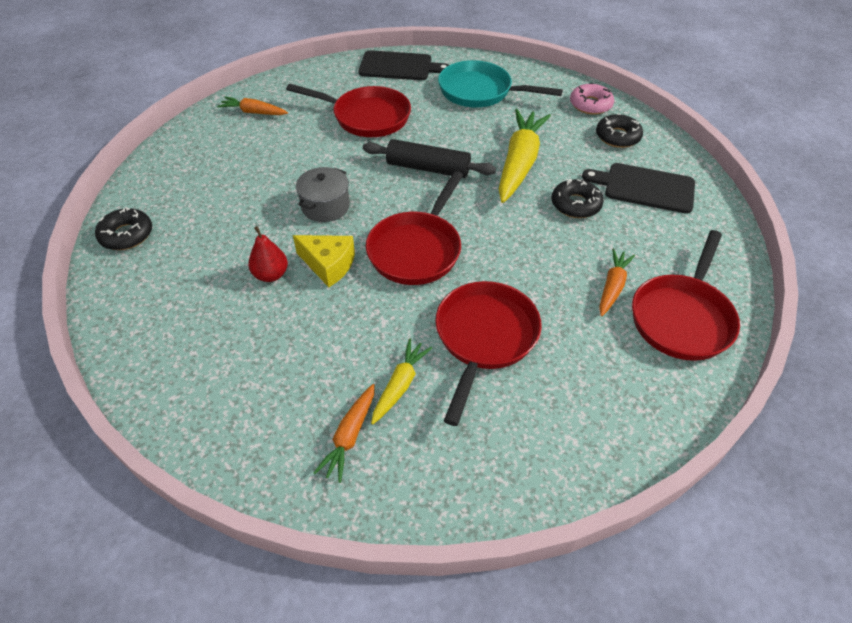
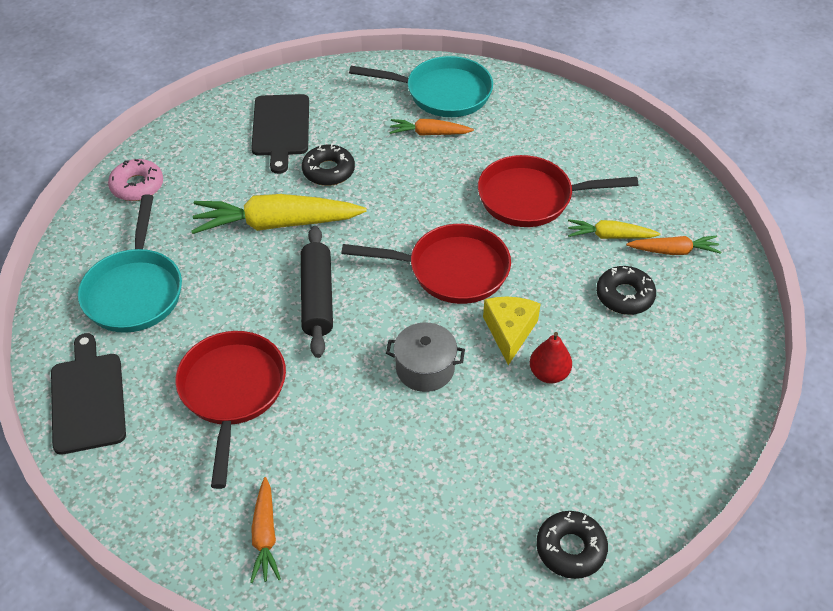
camera: 110 degrees left, 0 degrees up
black donut [596,114,643,148] -> black donut moved to [596,266,656,315]
red pan [632,230,740,361] -> turquoise pan [349,56,493,117]

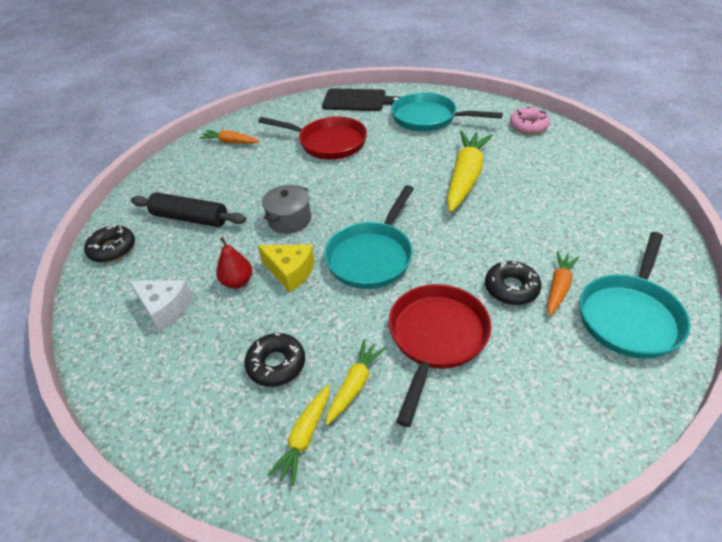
camera: 115 degrees right, 5 degrees down
black cutting board [251,94,309,174] -> none
black rolling pin [301,226,333,358] -> black rolling pin moved to [131,192,246,227]
black donut [302,144,355,186] -> black donut moved to [485,261,542,305]
red pan [341,224,511,304] -> turquoise pan [324,185,414,289]
orange carrot [626,236,721,255] -> yellow carrot [267,384,330,486]
none -> white cheese [129,280,193,331]

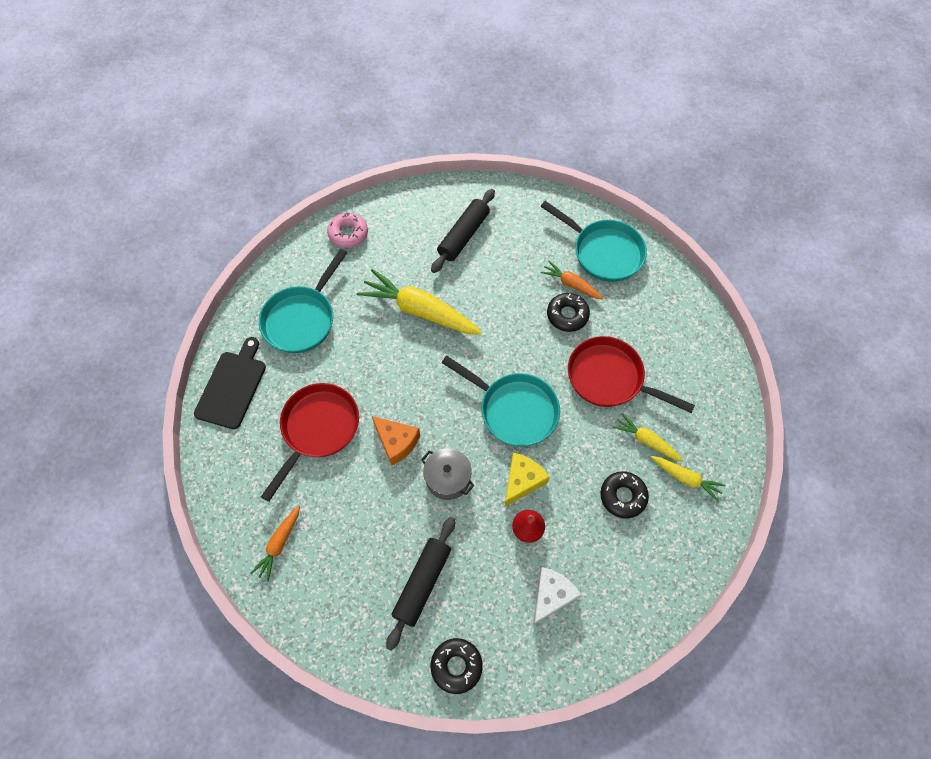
camera: 85 degrees left, 20 degrees up
none -> orange cheese [372,416,420,466]
none -> black rolling pin [431,189,495,273]

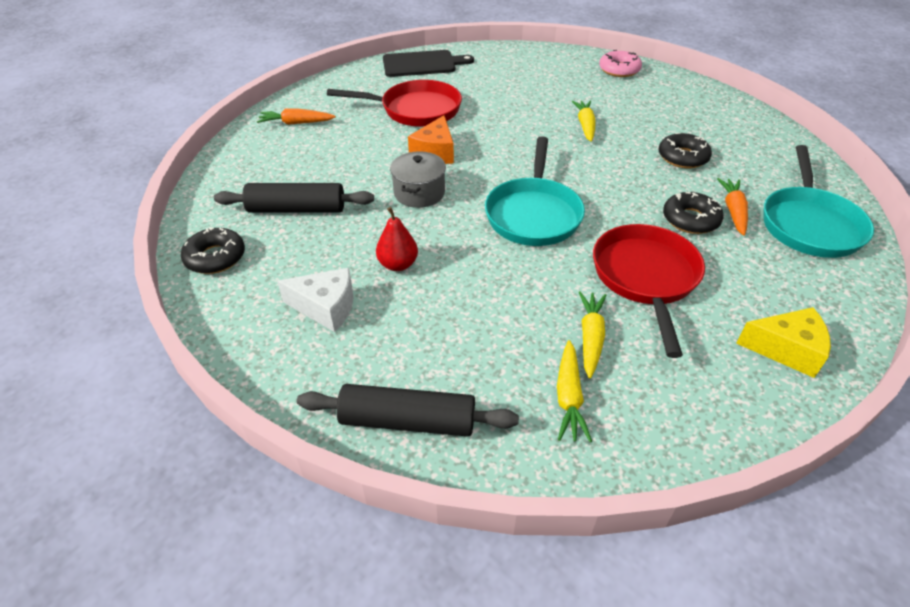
camera: 65 degrees right, 20 degrees down
turquoise pan [259,249,347,353] -> none
yellow carrot [357,269,482,335] -> yellow carrot [572,101,596,142], size x0.53
black rolling pin [431,189,495,273] -> black rolling pin moved to [297,384,519,437]
yellow cheese [504,453,550,507] -> yellow cheese moved to [736,307,831,378]
black donut [600,471,649,518] -> black donut moved to [659,133,712,168]

